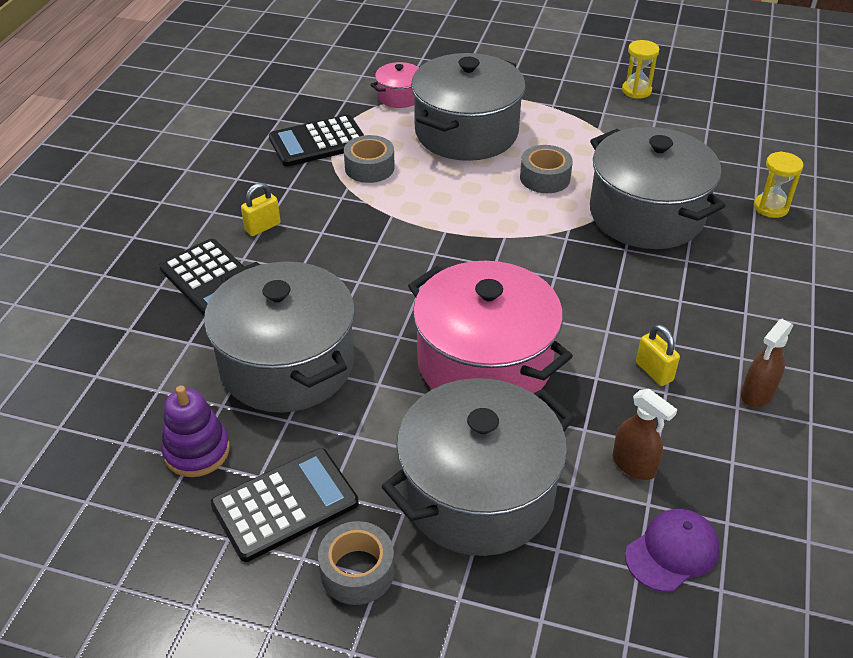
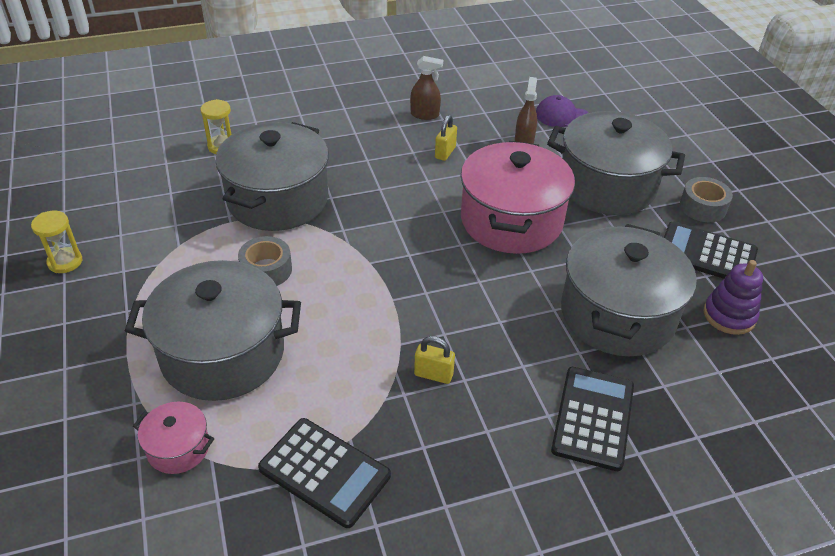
camera: 125 degrees left, 0 degrees up
yellow padlock [241,183,280,236] -> yellow padlock moved to [414,336,455,384]
grey tape [344,135,395,183] -> none

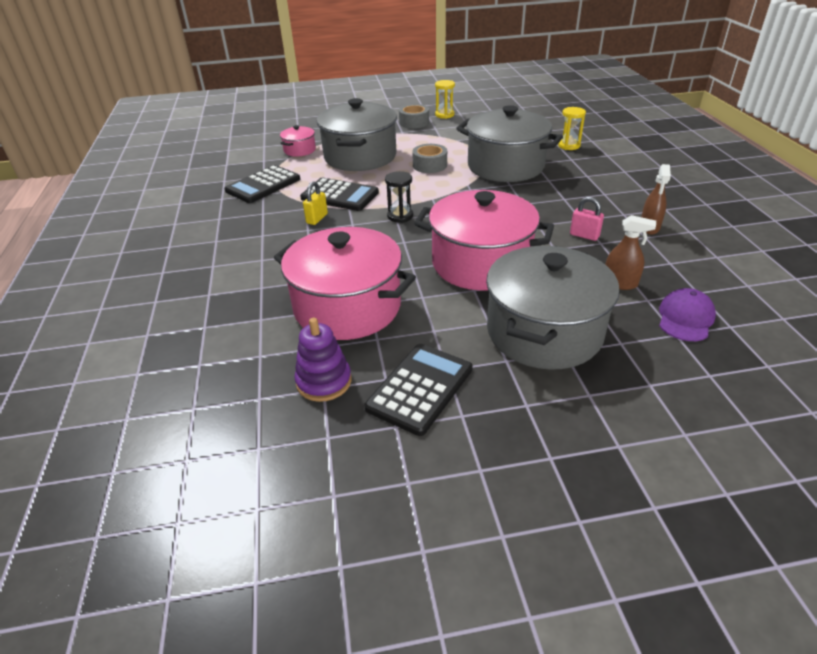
camera: 100 degrees right, 5 degrees down
yellow padlock [435,115,457,161] -> pink padlock [570,197,604,241]
black calculator [551,367,634,471] -> black calculator moved to [300,178,379,211]
grey pot [561,224,697,356] -> pink pot [274,227,416,340]
grey tape [680,177,733,222] -> grey tape moved to [399,104,429,129]
none -> black hourglass [385,171,413,223]

